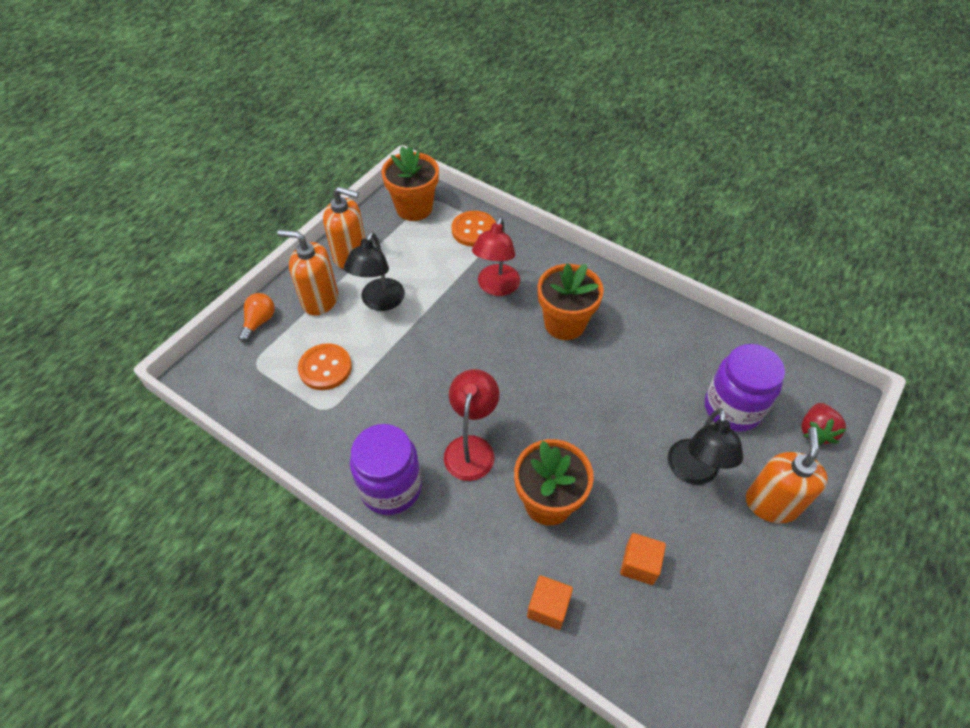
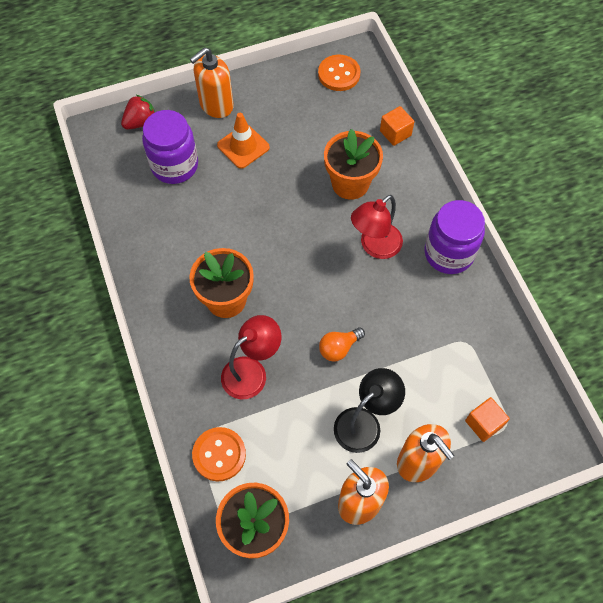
camera: 145 degrees left, 10 degrees up
orange light bulb [238,293,275,342] -> orange light bulb moved to [319,328,365,362]
orange button [298,343,352,390] -> orange button moved to [318,55,360,91]
orange cube [620,533,666,585] -> orange cube moved to [465,397,510,442]
black lamp [668,408,744,485] -> orange traffic cone [217,113,270,169]

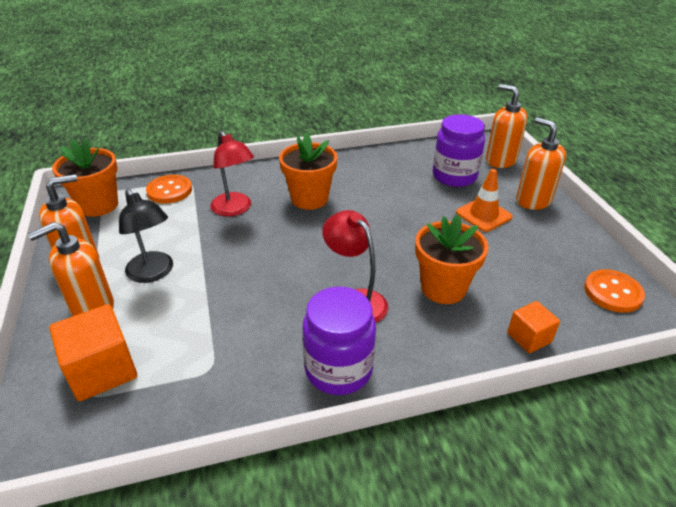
camera: 95 degrees right, 25 degrees down
red strawberry [121,95,155,129] -> orange soap dispenser [486,84,528,168]
orange light bulb [319,328,365,362] -> none
orange cube [465,397,510,442] -> orange cube [49,304,137,401], size x1.68

